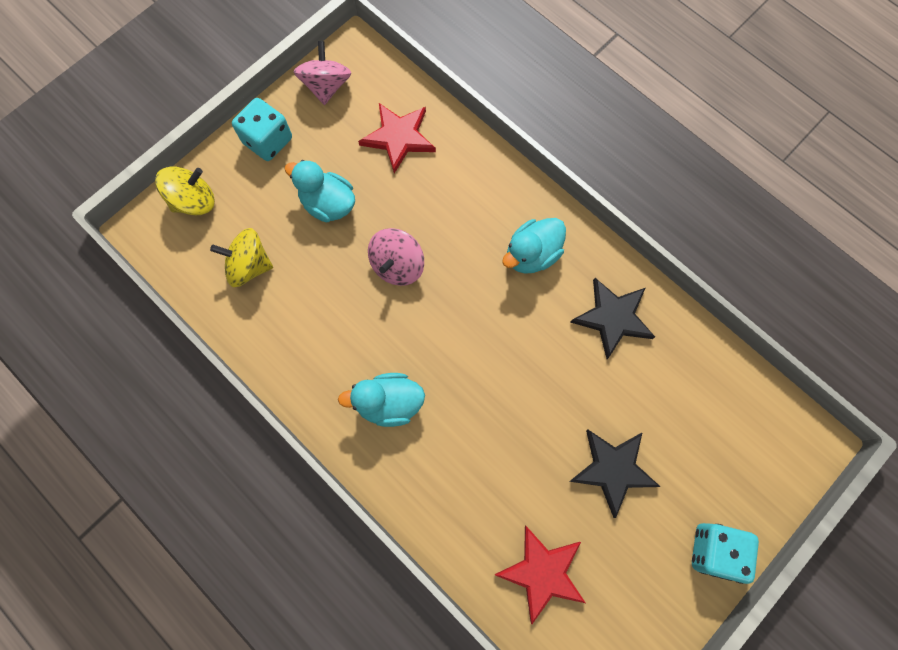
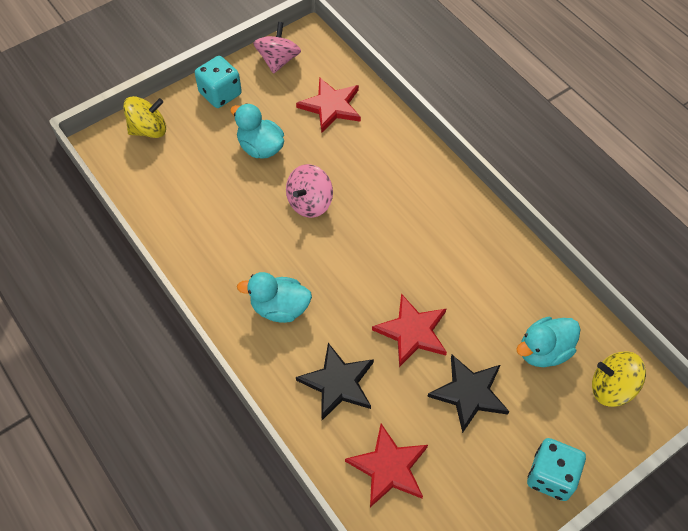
camera: 10 degrees right, 15 degrees down
yellow spinning top [210,228,273,287] -> yellow spinning top moved to [592,351,646,407]
turquoise duck [502,218,566,274] -> turquoise duck moved to [516,317,581,367]
black star [570,278,655,359] -> black star moved to [296,343,374,420]
none -> red star [372,294,447,367]

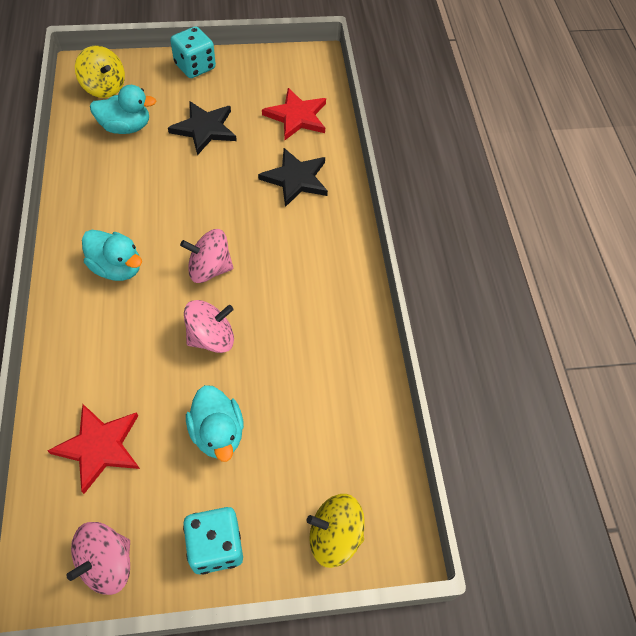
camera: 155 degrees left, 0 degrees up
turquoise duck [237,272,312,323] -> turquoise duck moved to [82,230,142,281]
red star [372,294,447,367] -> none
none -> pink spinning top [180,229,233,283]

